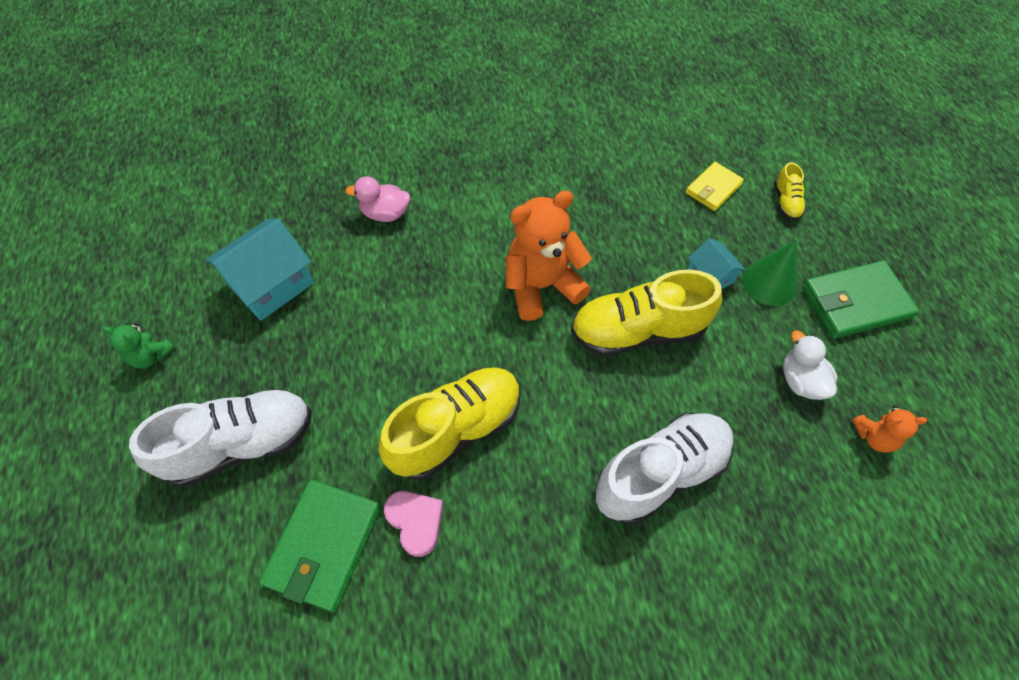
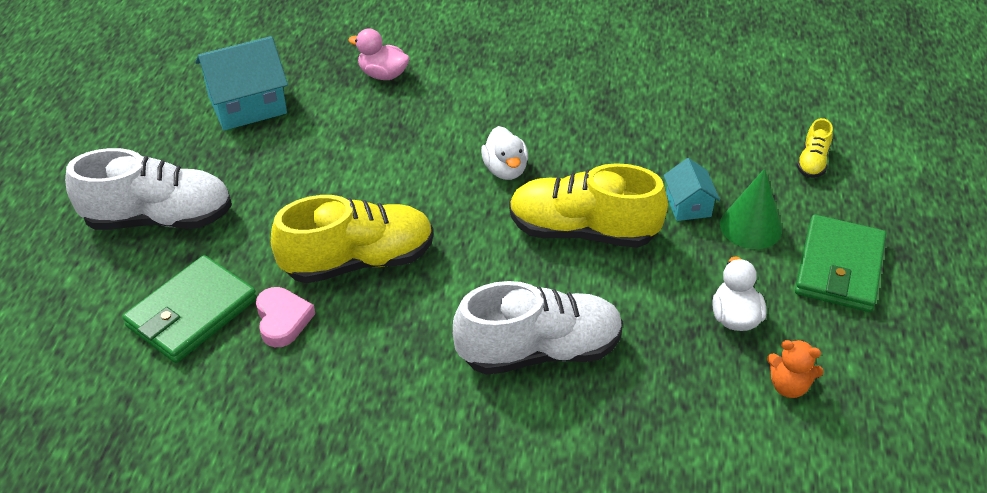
camera: 20 degrees right, 15 degrees down
green teddy bear [103,323,175,369] -> none
orange teddy bear [506,190,592,321] -> white duck [481,126,528,180]
yellow wallet [686,162,744,211] -> none
green wallet [802,260,919,339] -> green wallet turned 75 degrees counterclockwise [795,215,886,312]

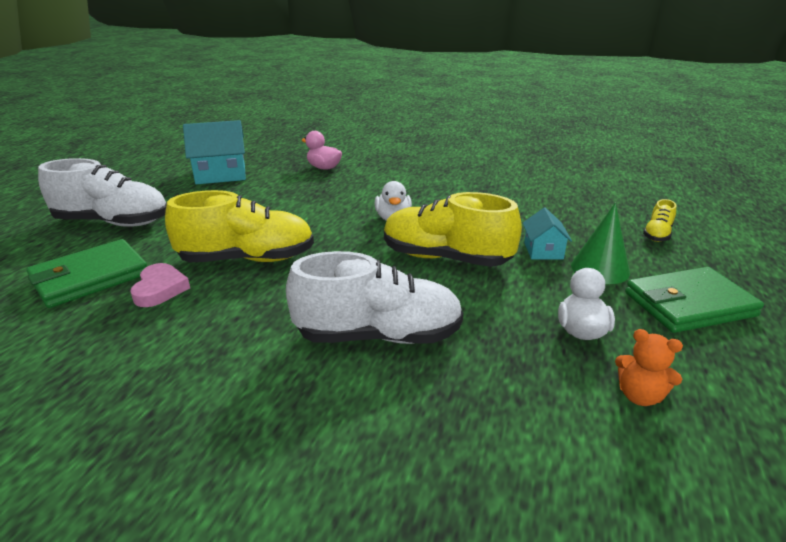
camera: 10 degrees right, 15 degrees down
green wallet [795,215,886,312] -> green wallet turned 45 degrees clockwise [625,267,764,333]

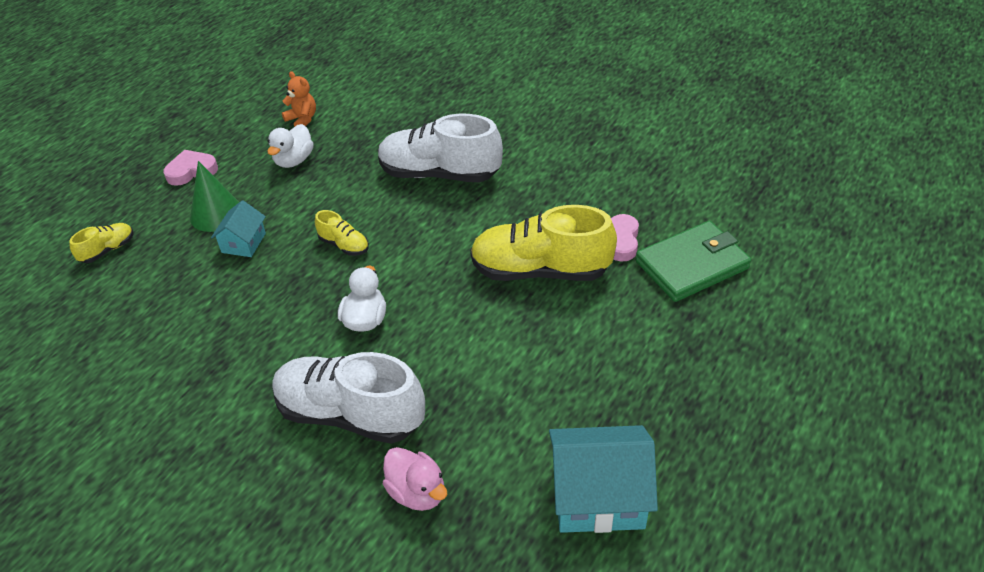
camera: 165 degrees left, 15 degrees up
white shoe [38,158,167,227] -> white shoe moved to [272,352,425,444]
yellow shoe [384,192,522,267] -> yellow shoe [315,210,369,256], size x0.46
green wallet [625,267,764,333] -> pink heart [163,150,218,186]

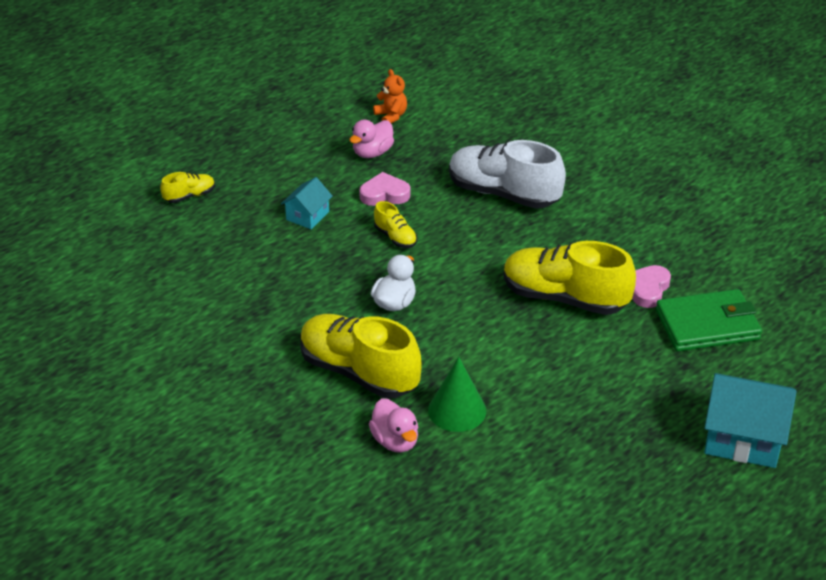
camera: 15 degrees right, 5 degrees down
pink heart [163,150,218,186] -> pink heart moved to [359,172,410,206]
green cone [190,161,239,232] -> green cone moved to [428,357,486,432]
white duck [267,124,314,168] -> pink duck [349,120,394,158]
white shoe [272,352,425,444] -> yellow shoe [300,314,422,398]
turquoise house [549,425,658,533] -> turquoise house moved to [704,373,797,468]

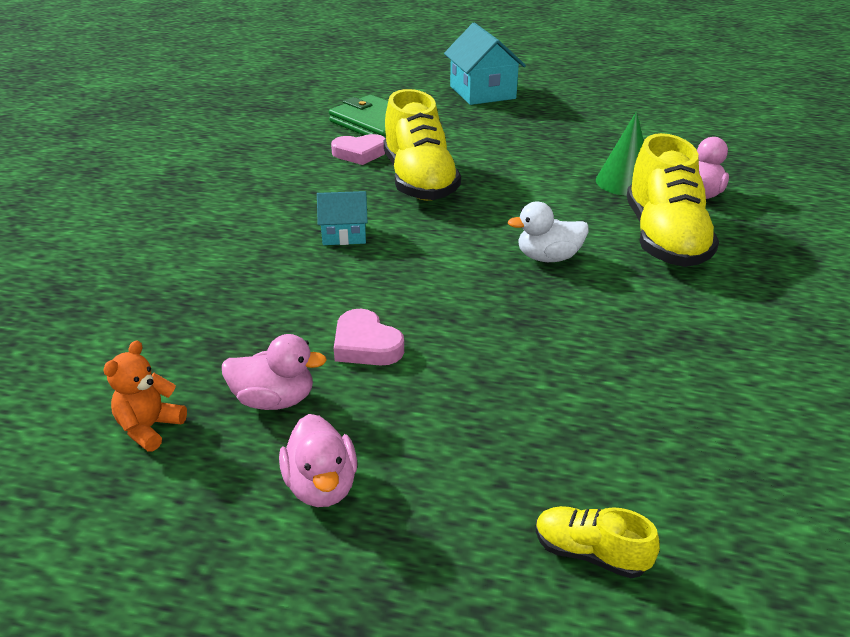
camera: 125 degrees left, 5 degrees down
turquoise house [281,177,333,229] -> turquoise house moved to [317,191,368,245]
yellow shoe [374,201,417,248] -> none
white shoe [449,140,566,209] -> none
none -> pink duck [279,414,357,507]

